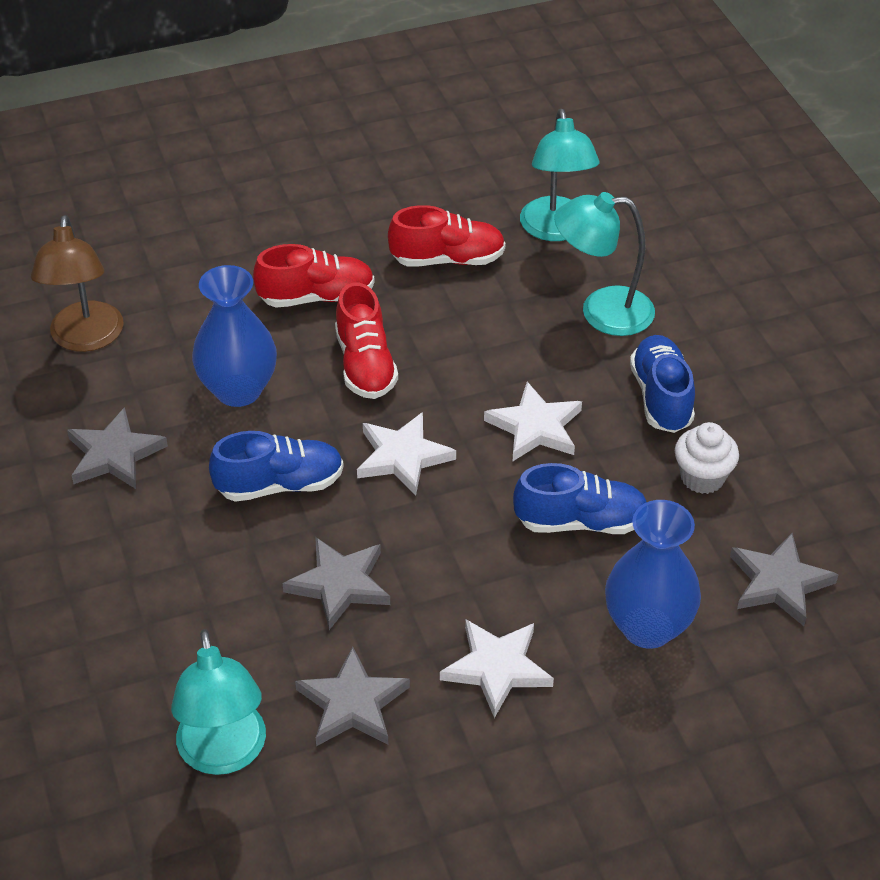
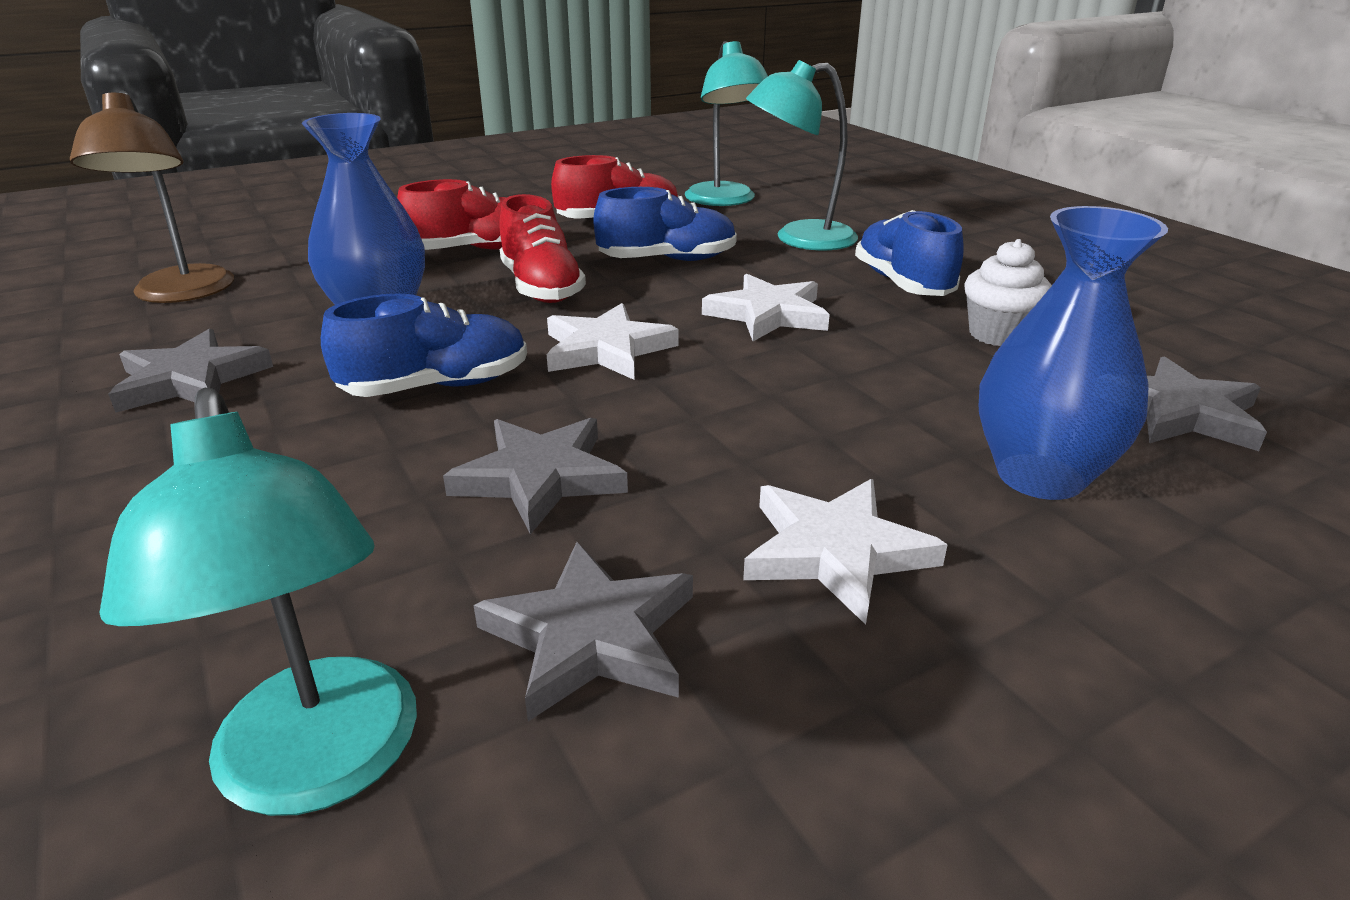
camera: 10 degrees left, 15 degrees down
blue shoe [513,463,647,534] -> blue shoe moved to [594,187,737,261]

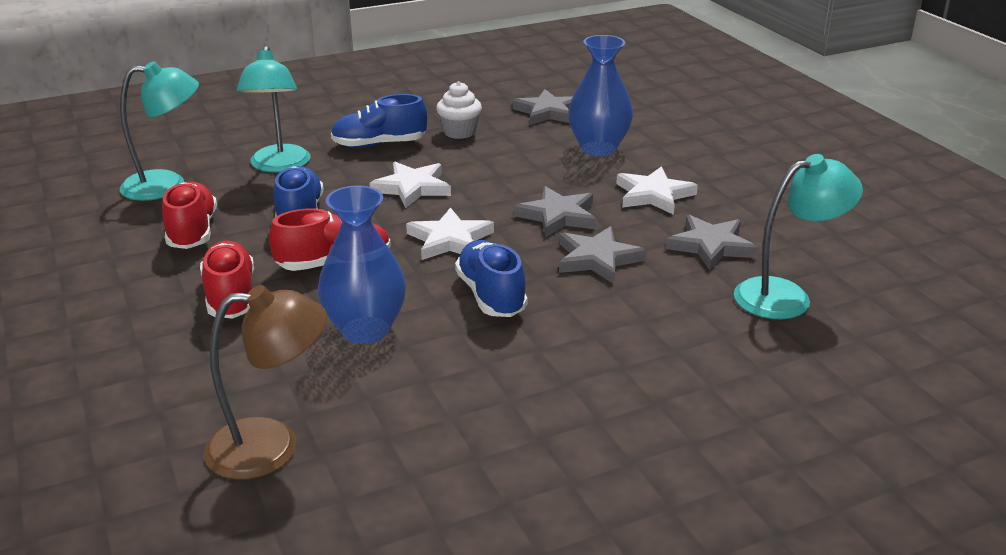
camera: 85 degrees left, 0 degrees up
grey star [108,329,273,413] -> grey star moved to [514,186,597,237]

